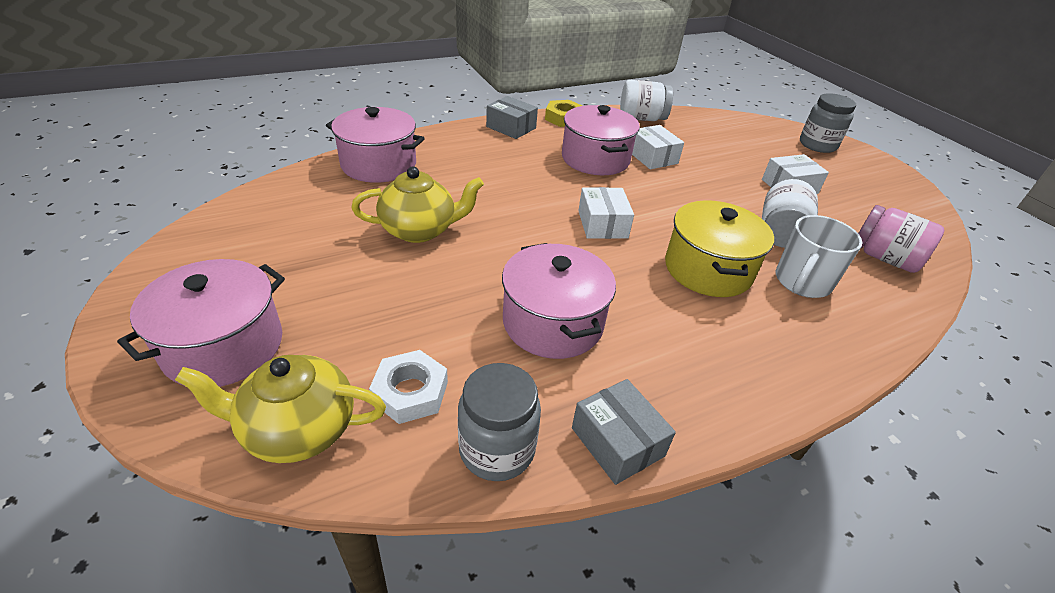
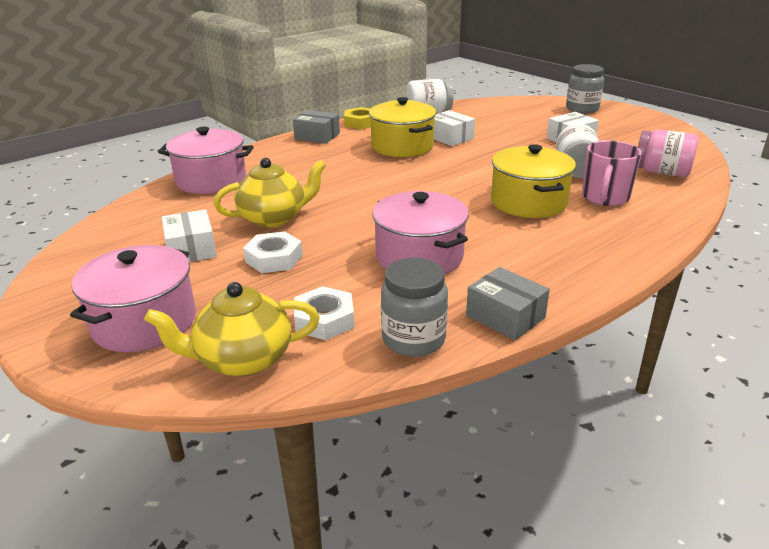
camera: 10 degrees left, 10 degrees down
pink pot [562,105,640,175] -> yellow pot [369,97,436,157]
white box [578,187,634,239] -> white box moved to [162,209,217,262]
white mug [776,215,863,298] -> pink mug [582,140,642,206]
none -> white nut [243,231,303,273]

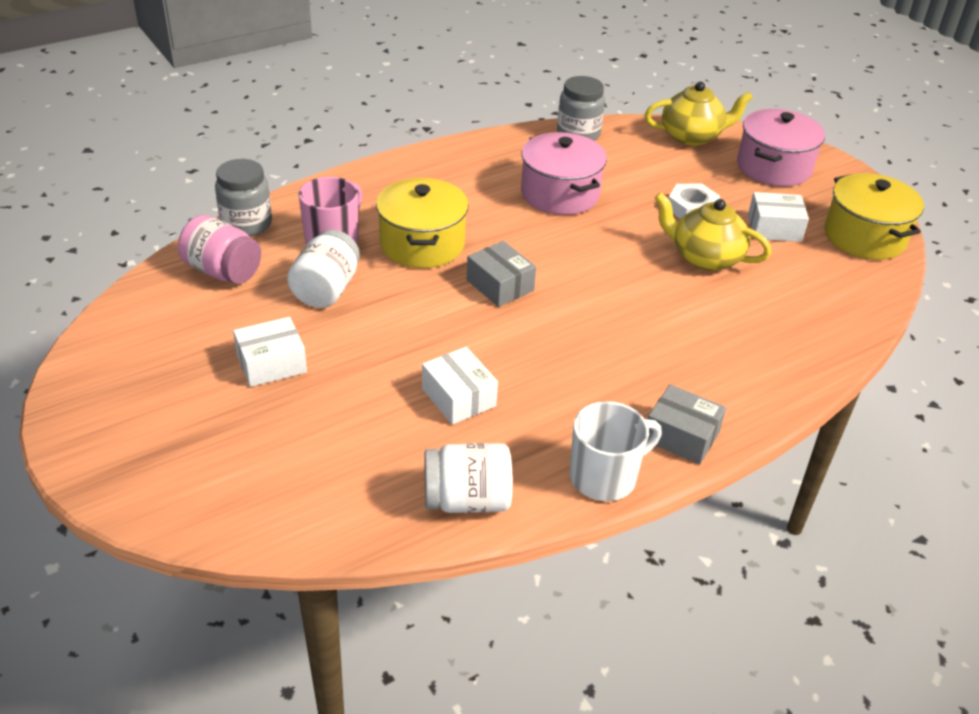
camera: 175 degrees left, 10 degrees up
pink pot [158,127,254,194] -> none
white box [162,209,217,262] -> white box turned 75 degrees counterclockwise [748,192,809,242]
yellow teapot [213,158,326,228] -> yellow teapot turned 45 degrees clockwise [655,192,771,271]
white nut [294,286,355,340] -> none
yellow nut [344,107,371,130] -> white mug [570,401,662,501]
yellow pot [369,97,436,157] -> yellow pot moved to [824,173,924,260]
grey box [466,267,550,341] -> grey box moved to [467,241,536,307]
grey jar [566,64,604,113] -> grey jar moved to [215,159,272,236]

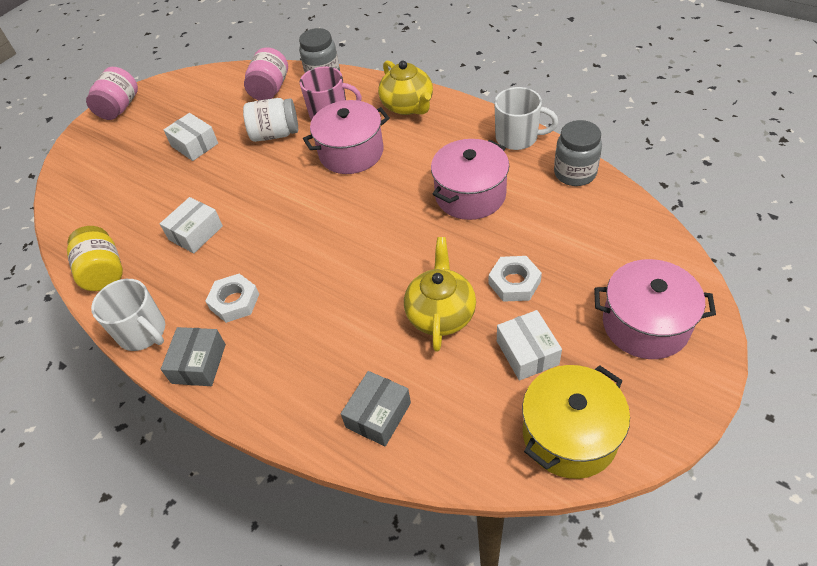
camera: 75 degrees right, 10 degrees up
yellow pot [376,178,469,268] -> pink pot [303,100,390,174]
white jar [425,443,513,513] -> yellow jar [67,226,123,291]
grey box [467,241,536,307] -> grey box moved to [341,371,411,447]
yellow teapot [644,82,753,146] -> yellow teapot moved to [378,61,433,115]
none -> pink jar [86,67,138,120]
none -> white nut [205,274,259,323]
none -> white mug [494,87,558,150]

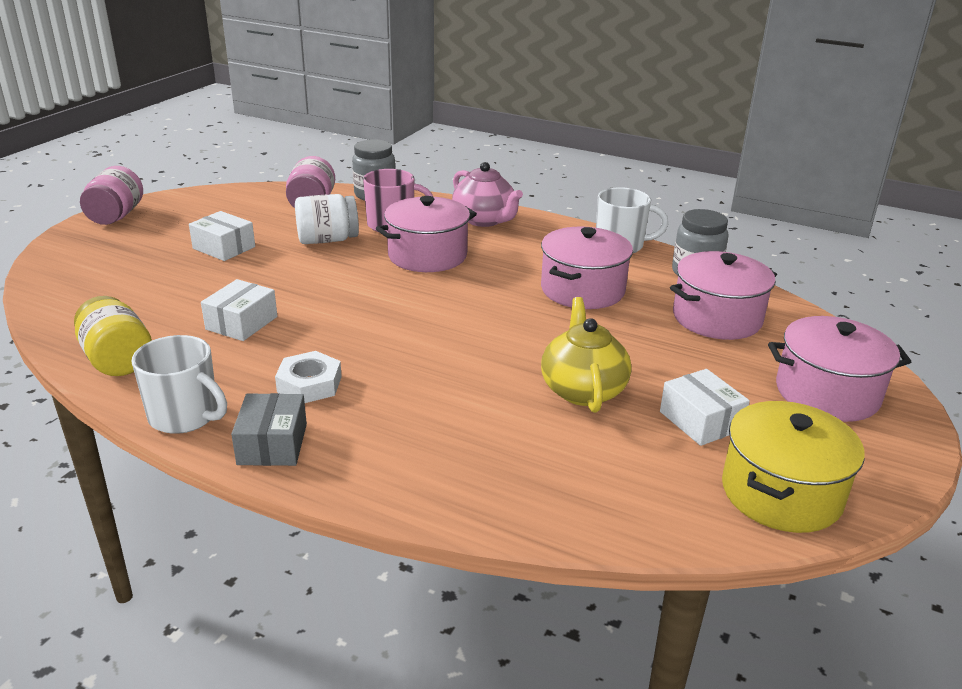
camera: 15 degrees left, 20 degrees down
grey box [341,371,411,447] -> none
yellow teapot [378,61,433,115] -> pink teapot [452,162,523,227]
white nut [489,256,542,302] -> none
none -> pink pot [670,251,777,340]

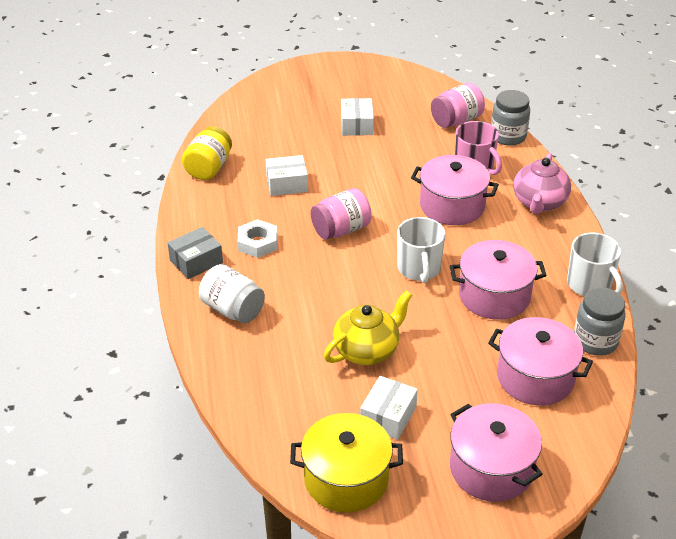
camera: 55 degrees right, 10 degrees up
pink jar [80,166,143,225] -> pink jar moved to [311,188,372,240]
white mug [132,335,227,434] -> white mug moved to [397,217,445,283]
white jar [295,194,359,244] -> white jar moved to [199,264,265,323]

